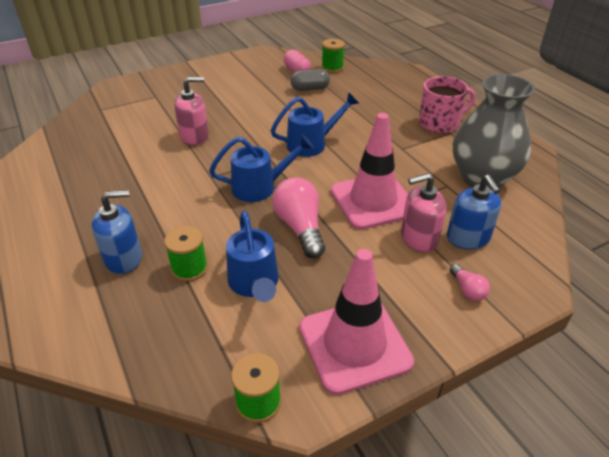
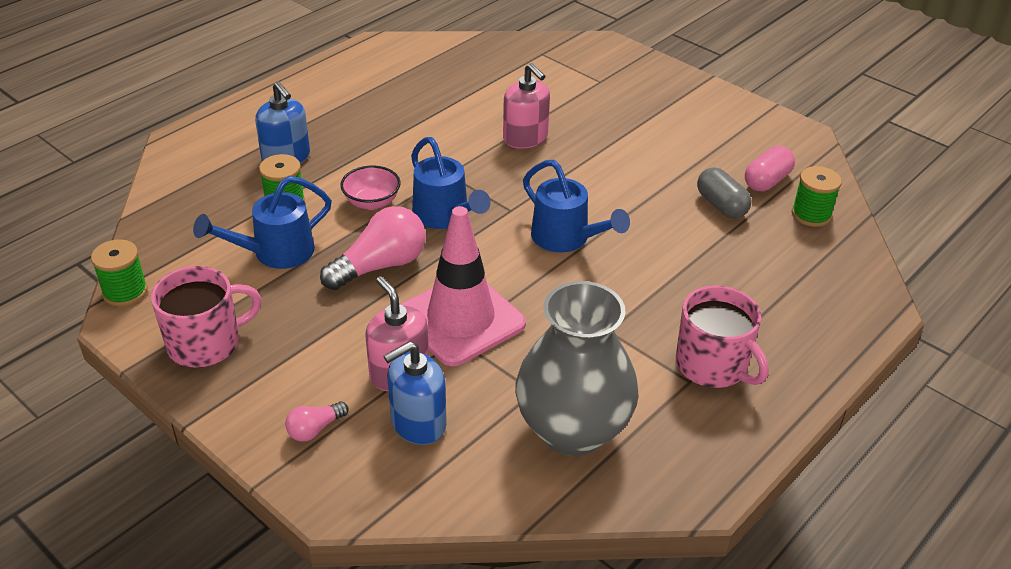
camera: 70 degrees right, 0 degrees up
pink traffic cone [299,249,414,395] -> pink mug [151,266,262,368]
none -> pink bowl [340,166,400,210]

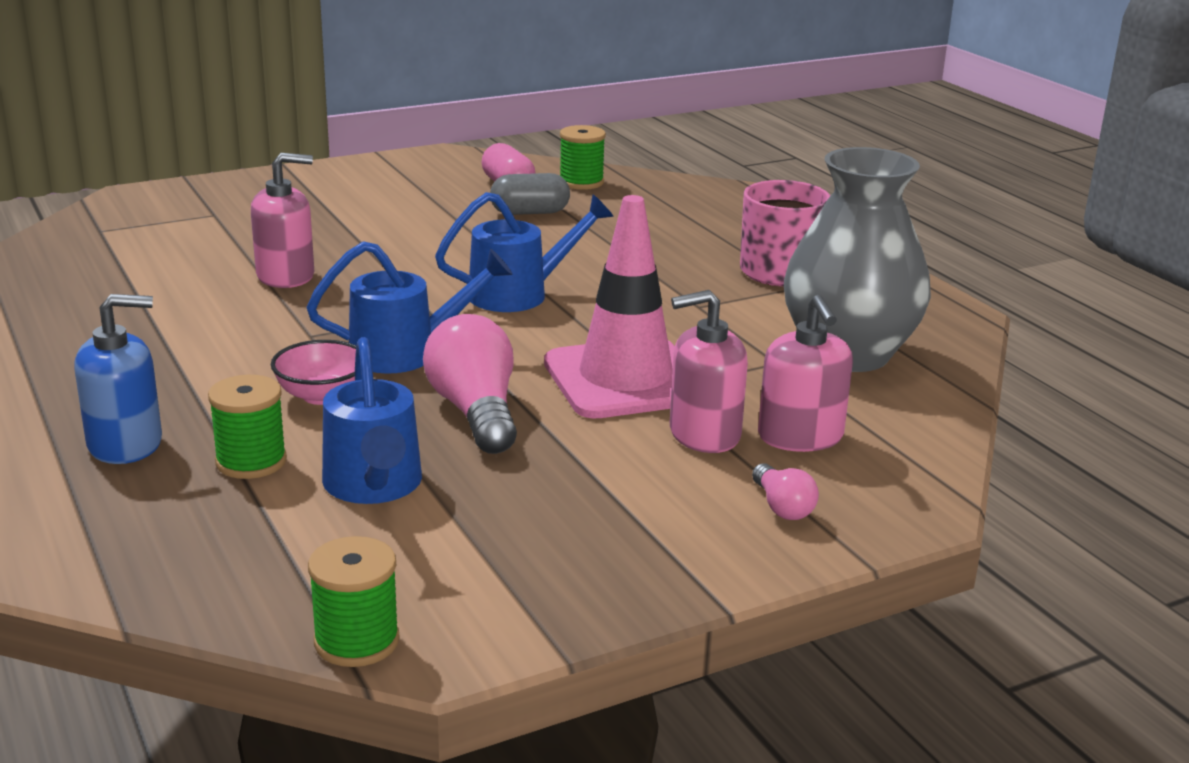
camera: 70 degrees left, 15 degrees down
pink mug [151,266,262,368] -> none
blue soap dispenser [384,341,447,445] -> pink soap dispenser [758,295,853,452]

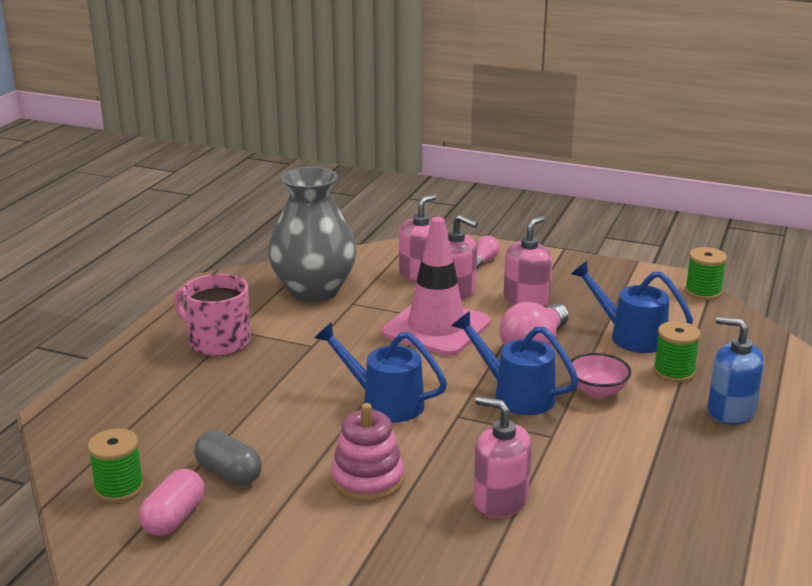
camera: 130 degrees left, 0 degrees up
blue watering can [322,337,422,504] -> blue watering can turned 90 degrees counterclockwise [571,261,693,353]
none -> pink stacking toy [331,403,404,502]
none -> pink soap dispenser [504,216,553,307]

